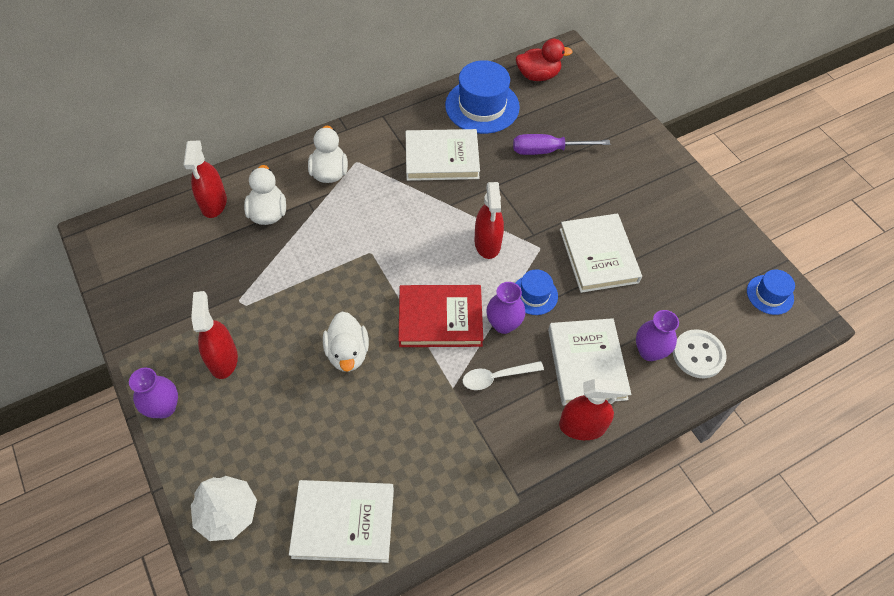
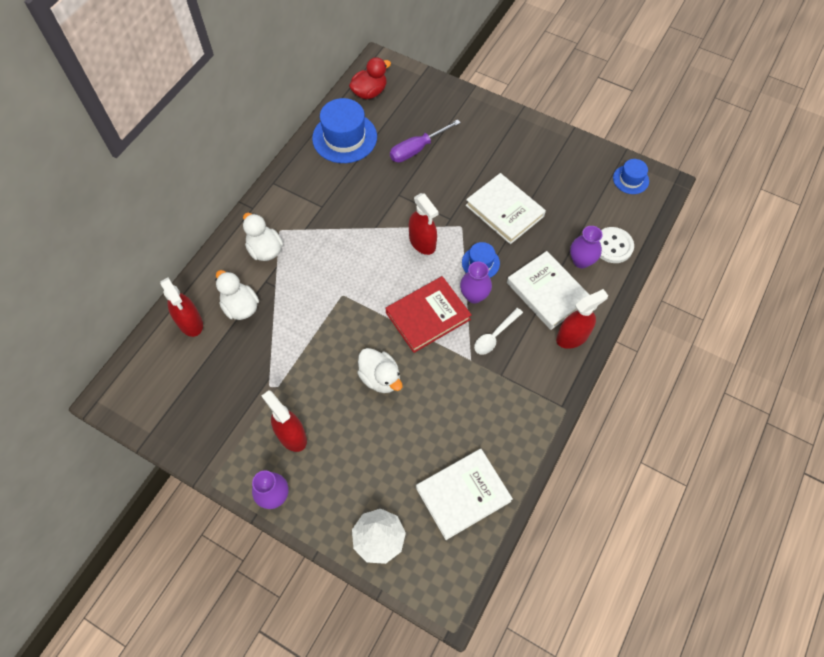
camera: 30 degrees left, 5 degrees up
white book [406,129,480,181] -> none

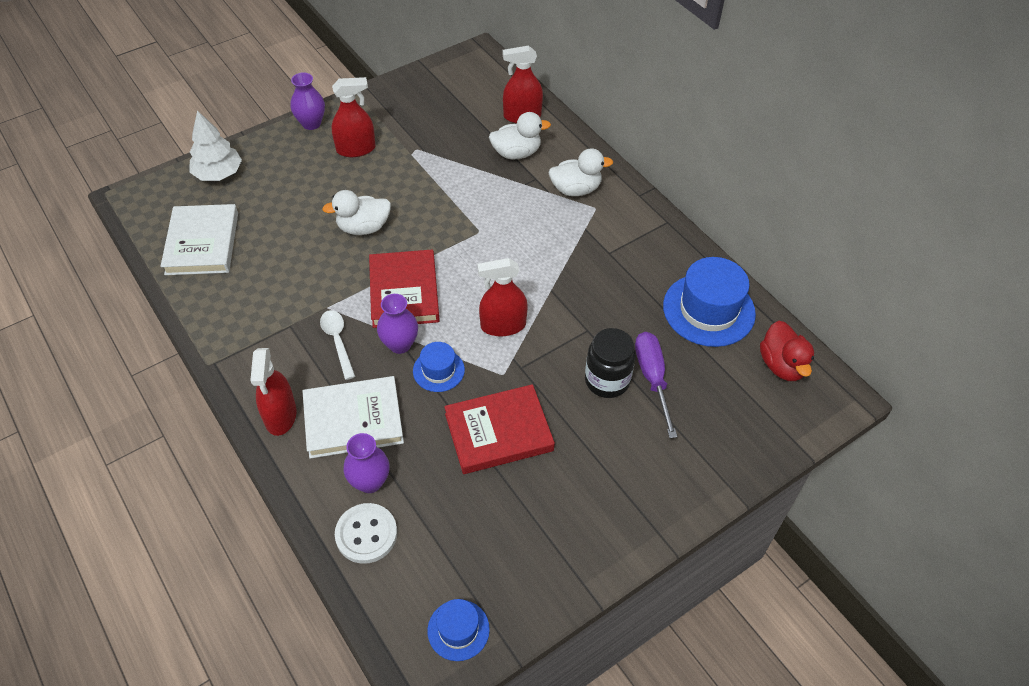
camera: 115 degrees right, 10 degrees down
white book [466,173,546,244] -> red book [444,384,555,474]
none -> black jar [585,328,635,398]

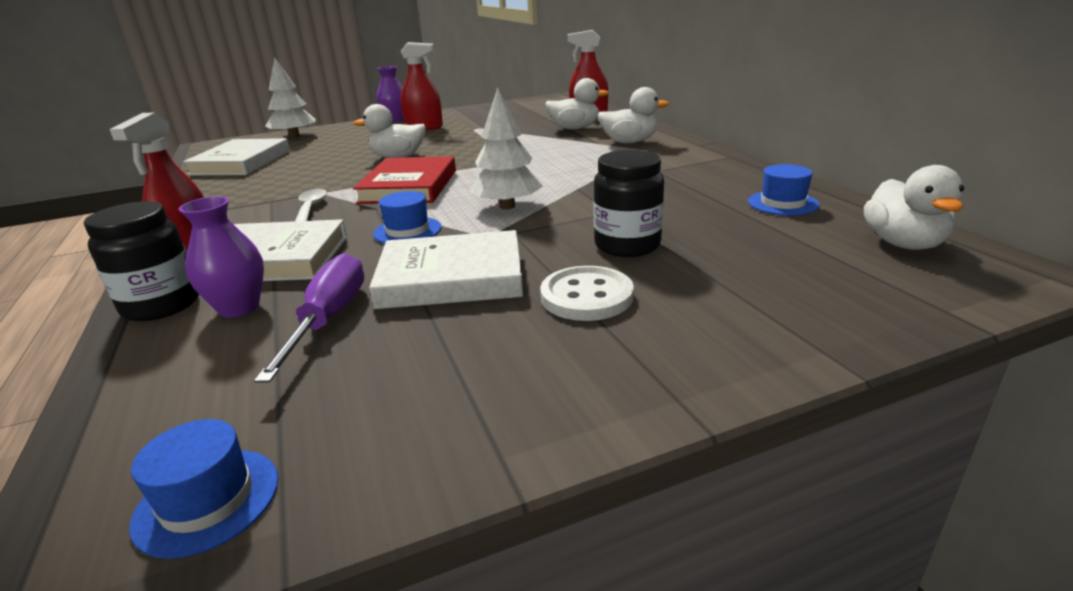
camera: 15 degrees right, 25 degrees down
white button [335,503,397,564] -> white button moved to [540,266,634,321]
purple vase [377,294,418,354] -> none
red book [444,384,555,474] -> white book [369,230,523,309]
red spray bottle [477,258,527,336] -> white tree [468,87,543,210]
purple screwdriver [635,332,677,438] -> purple screwdriver moved to [254,253,364,382]
blue hat [663,257,756,347] -> blue hat [748,164,819,216], size x0.54
red duck [760,321,814,381] -> white duck [864,165,964,250]
none -> black jar [84,201,199,321]

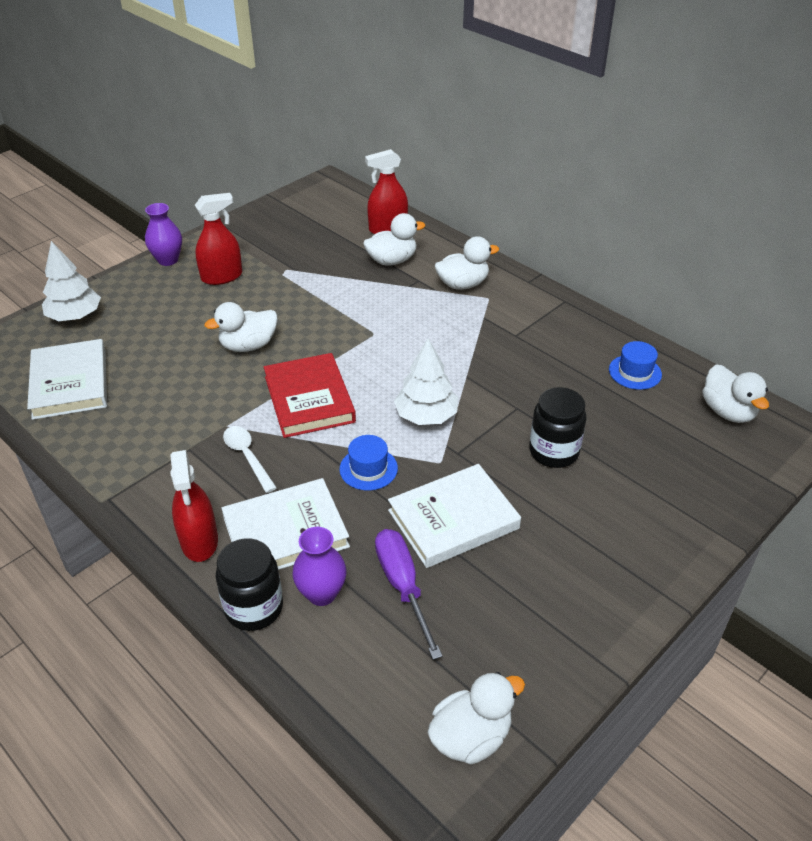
camera: 25 degrees left, 15 degrees up
blue hat [129,419,278,559] -> white duck [427,672,525,764]
white button [540,266,634,321] -> none

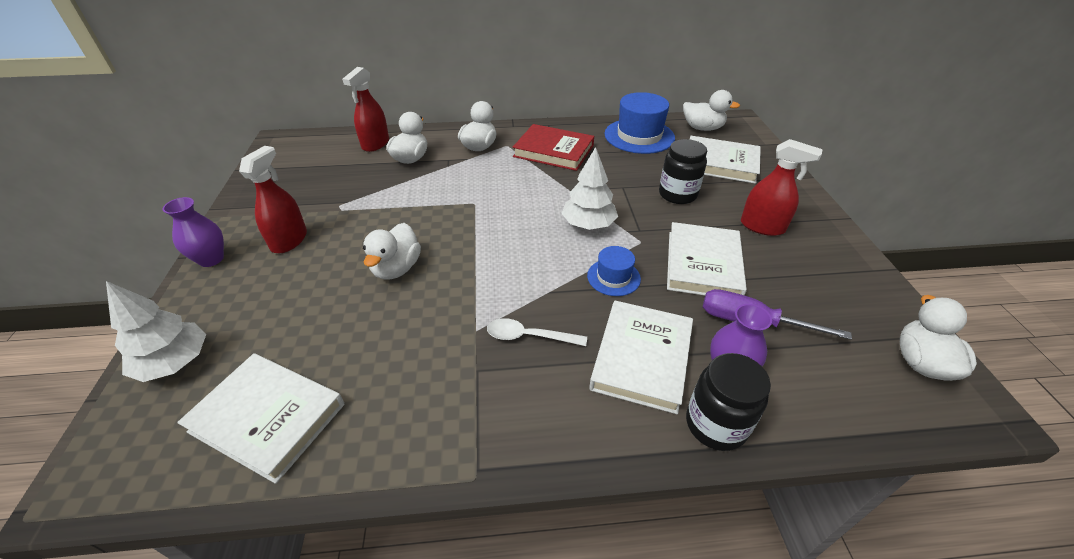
camera: 50 degrees left, 0 degrees up
red spray bottle [170,450,218,562] -> red spray bottle moved to [741,139,823,236]
red book [264,353,356,438] -> red book moved to [512,124,594,171]
blue hat [609,341,662,390] -> blue hat [604,92,675,154], size x1.87
none -> white book [690,136,761,184]

